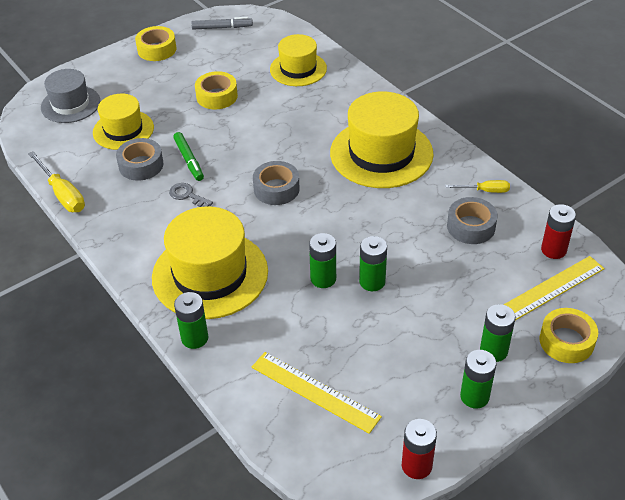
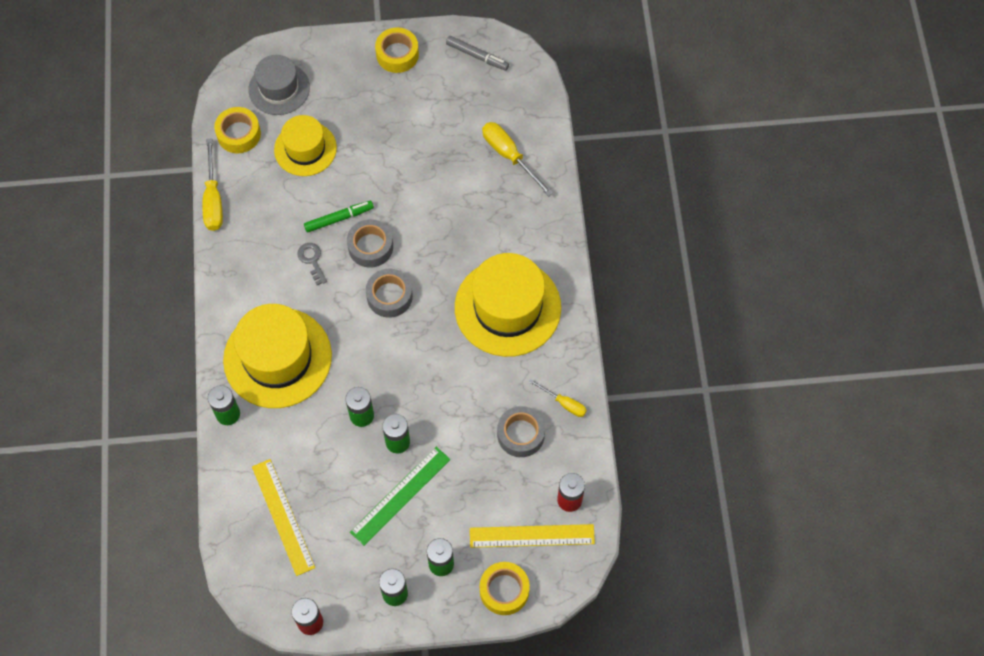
camera: 30 degrees right, 20 degrees up
grey tape [116,138,164,181] -> grey tape moved to [347,219,393,268]
green marker [173,132,204,181] -> green marker turned 120 degrees counterclockwise [304,201,374,233]
yellow tape [195,71,238,109] -> yellow tape moved to [214,107,261,153]
yellow hat [270,34,327,86] -> yellow screwdriver [482,122,553,196]
none -> green ruler [350,447,450,546]

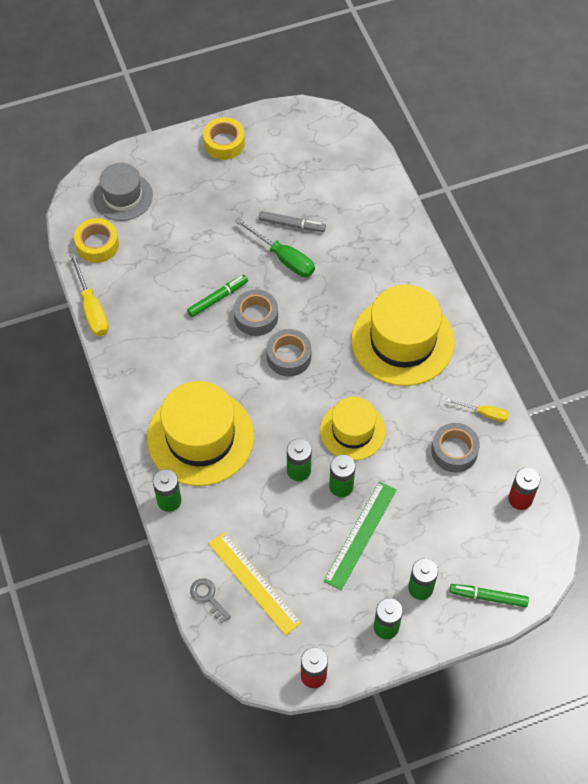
camera: 15 degrees left, 5 degrees down
yellow hat [274,115,337,176] -> yellow hat moved to [320,397,386,460]
grey key [297,243,327,285] -> grey key moved to [190,578,231,624]
grey marker [446,36,509,71] -> grey marker moved to [259,211,326,232]
yellow ruler [470,524,595,548] -> none
yellow tape [480,562,530,615] -> green marker [449,584,529,607]
yellow screwdriver [482,122,553,196] -> none
none -> green screwdriver [235,218,315,277]

